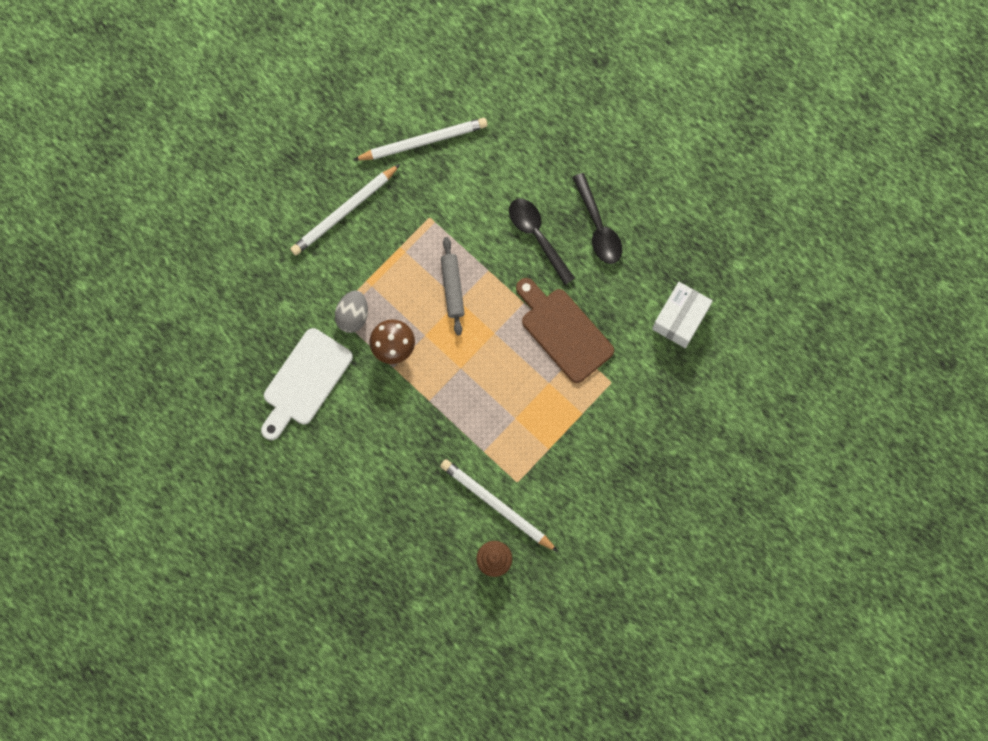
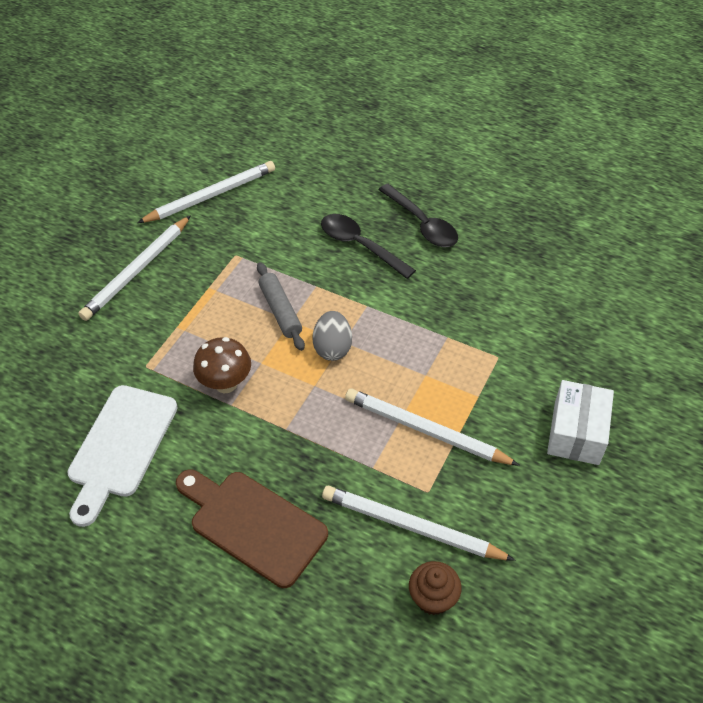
camera: 15 degrees left, 25 degrees down
grey egg [335,290,368,333] -> grey egg moved to [313,311,352,361]
brown cutting board [516,278,614,383] -> brown cutting board moved to [176,470,328,588]
white box [652,282,713,348] -> white box moved to [547,380,614,465]
none -> white pencil [345,389,520,466]

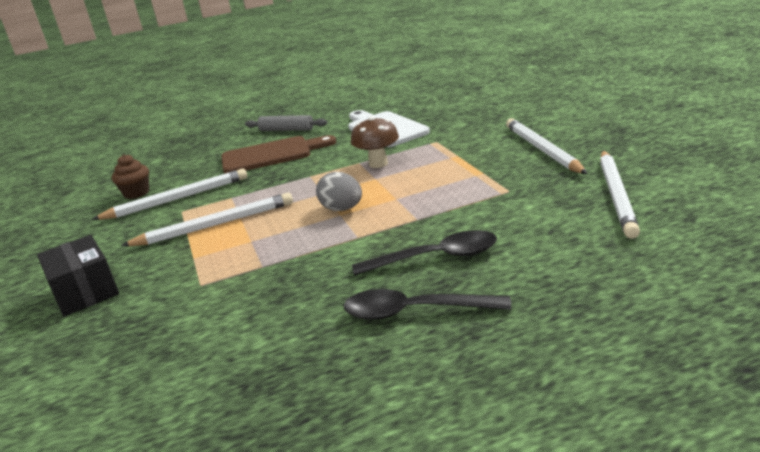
camera: 135 degrees right, 25 degrees down
grey rolling pin [257,262,305,351] -> grey rolling pin moved to [245,115,327,131]
white box [547,380,614,465] -> black box [37,235,119,317]

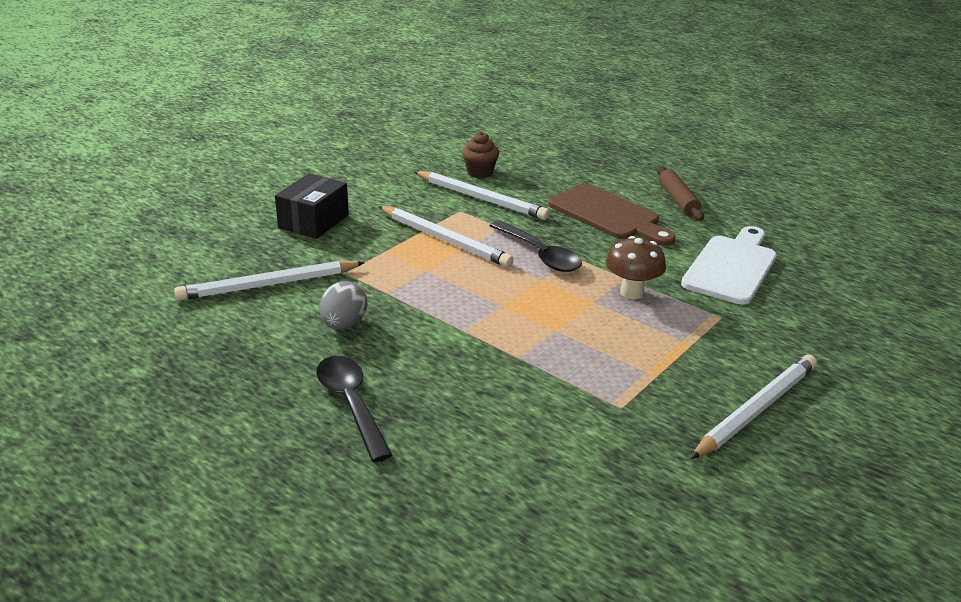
camera: 55 degrees right, 5 degrees up
grey rolling pin [245,115,327,131] -> brown rolling pin [657,166,704,221]
grey egg [316,172,362,211] -> grey egg moved to [320,281,367,330]
black spoon [352,230,497,276] -> black spoon moved to [490,220,582,272]
white pencil [600,151,640,239] -> white pencil moved to [174,260,365,301]

